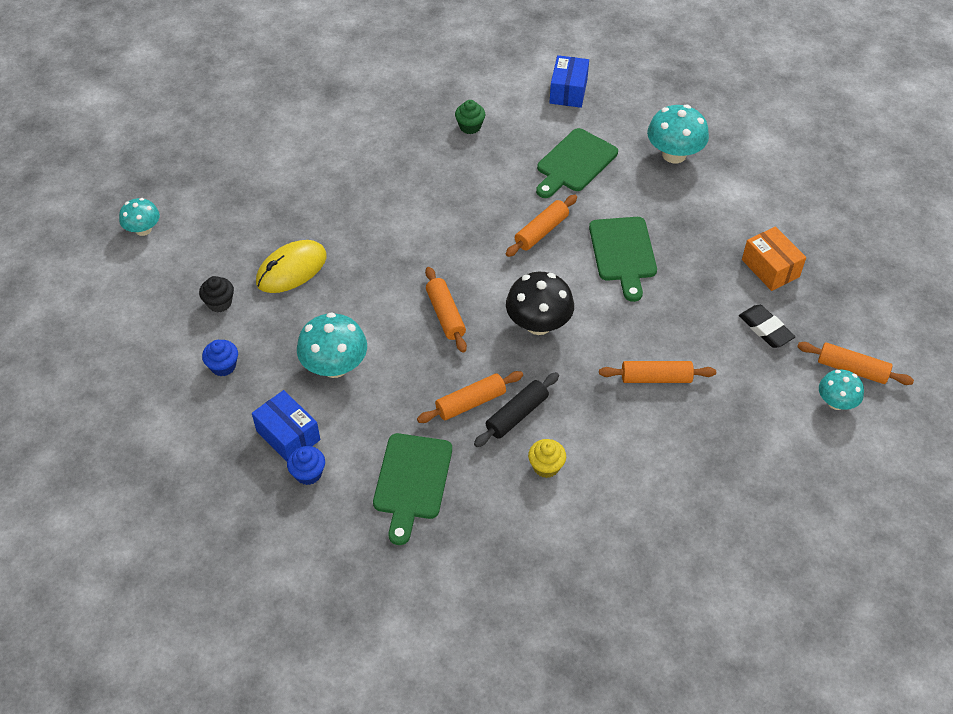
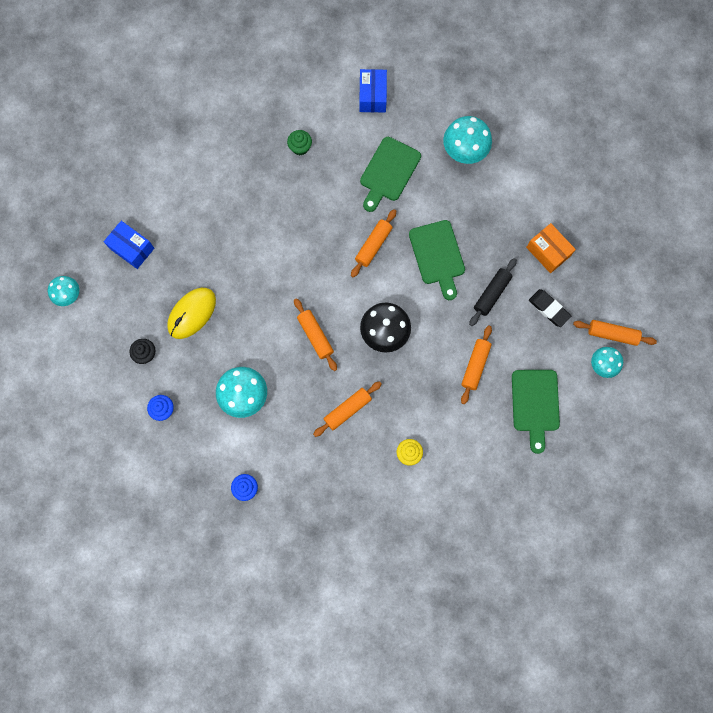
camera: 10 degrees left, 25 degrees up
blue box [252,390,320,461] -> blue box moved to [104,221,154,269]
green cutting board [373,433,452,545] -> green cutting board moved to [512,370,560,454]
black rolling pin [474,372,559,447] -> black rolling pin moved to [469,258,517,326]
orange rolling pin [599,361,716,383] -> orange rolling pin turned 60 degrees counterclockwise [461,325,492,404]

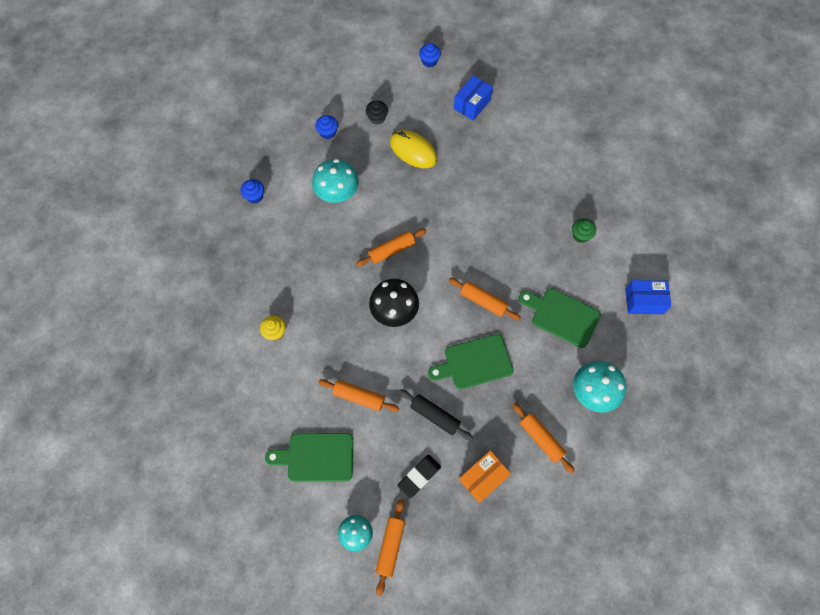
camera: 90 degrees right, 10 degrees down
turquoise mushroom [48,276,79,306] -> blue cupcake [419,43,441,68]
orange rolling pin [313,381,382,437] -> orange rolling pin moved to [512,403,575,474]

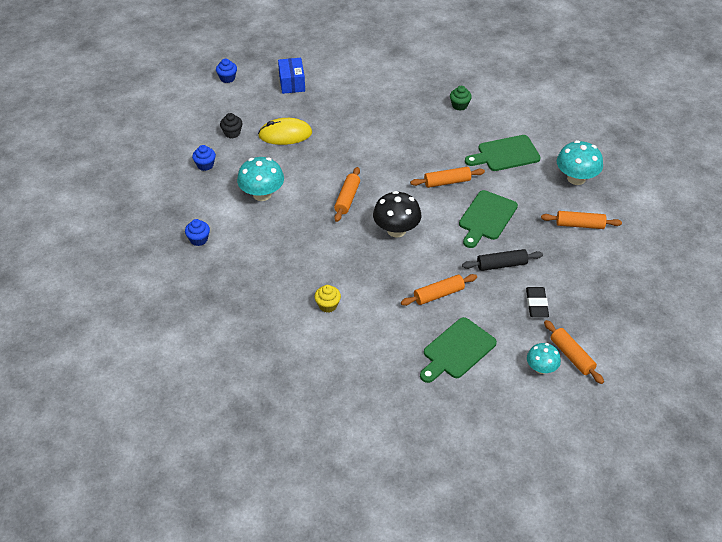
camera: 45 degrees left, 20 degrees down
orange box [459,450,511,503] -> none
blue box [625,280,671,314] -> none

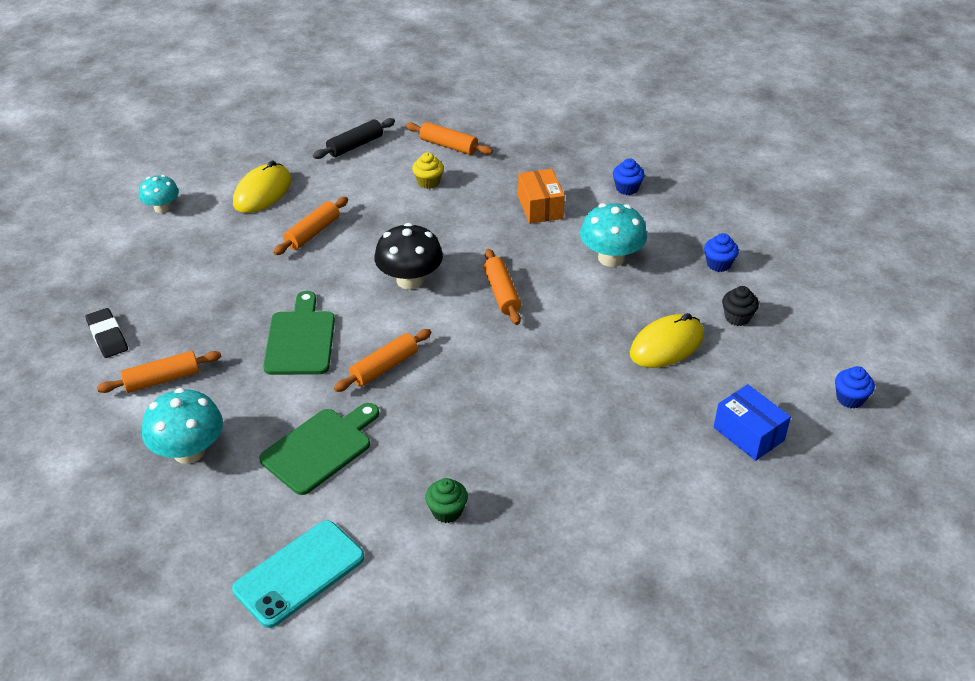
camera: 150 degrees right, 5 degrees down
green cutting board [420,317,497,383] -> yellow mouse [233,161,291,213]
black rolling pin [462,249,543,271] -> black rolling pin moved to [313,118,395,159]
black eraser [526,287,549,317] -> black eraser moved to [85,308,128,358]
orange rolling pin [544,320,604,384] -> orange rolling pin moved to [405,122,493,155]
none -> turquoise phone [232,520,364,628]
none -> orange box [518,169,565,224]

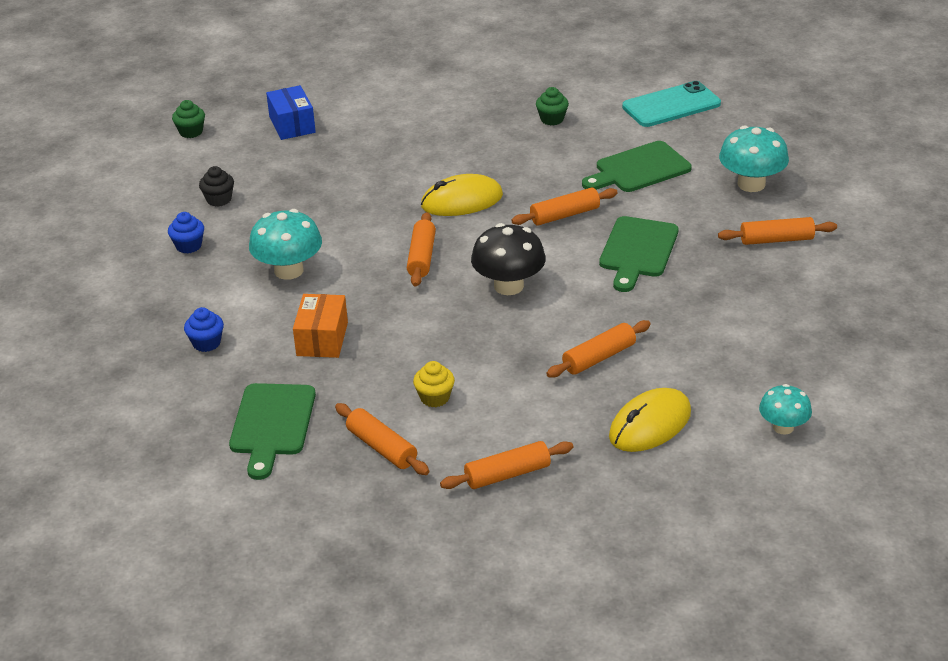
camera: 160 degrees left, 5 degrees down
black eraser [85,308,128,358] -> none
black rolling pin [313,118,395,159] -> orange rolling pin [440,441,573,489]
yellow mouse [630,313,704,368] -> yellow mouse moved to [421,174,503,216]
blue cupcake [835,366,875,409] -> green cupcake [172,100,205,138]
none -> green cutting board [229,383,316,480]

